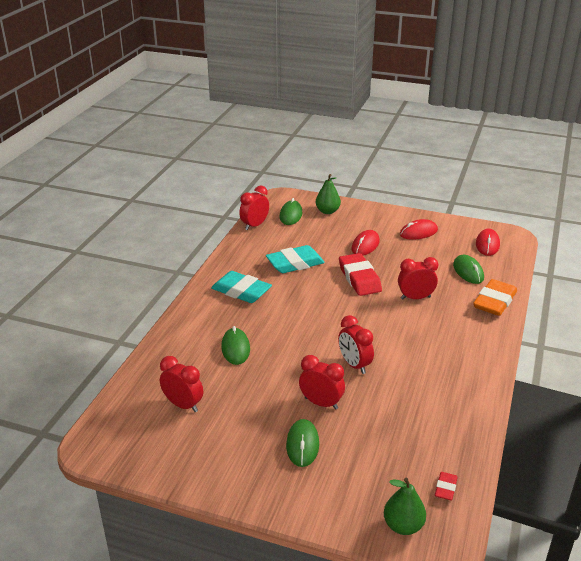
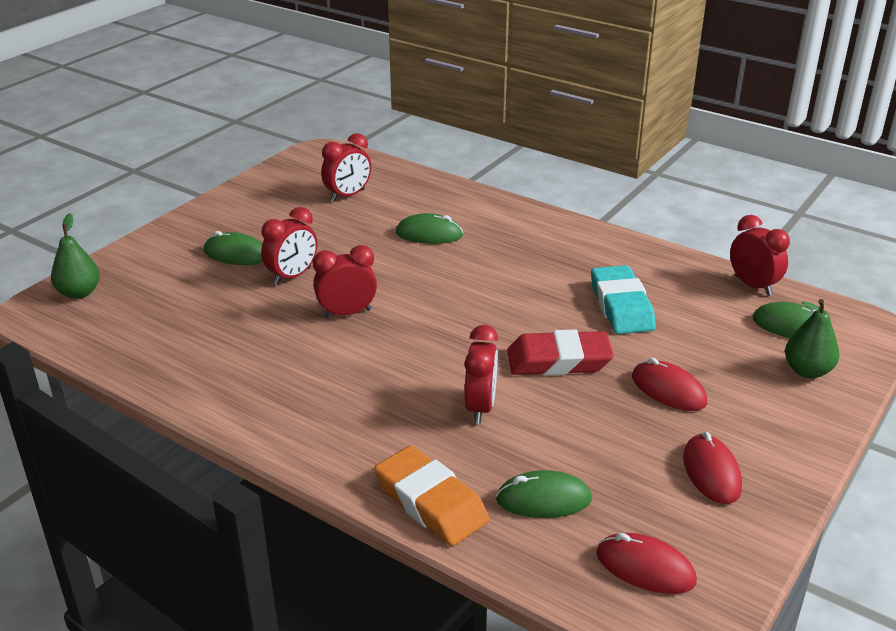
camera: 105 degrees right, 0 degrees up
turquoise eraser [211,271,272,303] -> none
red eraser [435,472,458,501] -> none

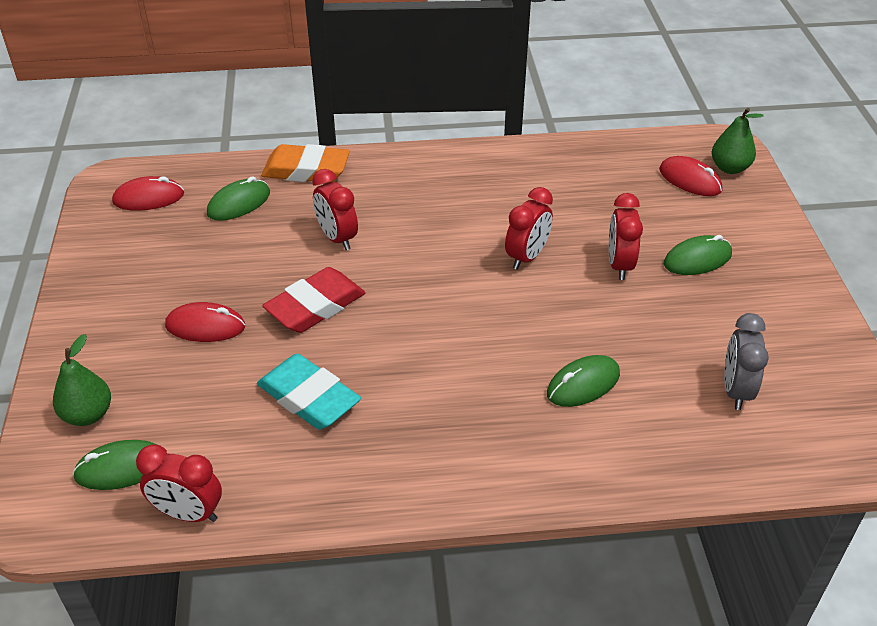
camera: 140 degrees right, 10 degrees up
red clock [321,133,371,201] -> grey clock [724,313,769,410]
red mouse [683,432,742,504] -> red mouse moved to [659,156,722,196]

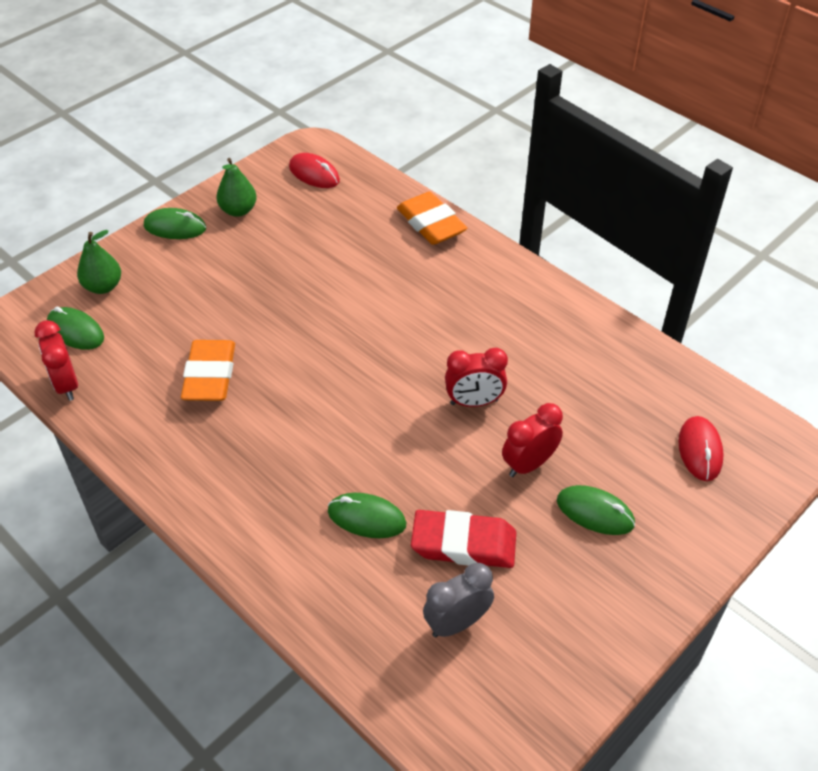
camera: 50 degrees right, 5 degrees up
red mouse [165,302,245,342] -> none
green mouse [207,176,270,221] -> green mouse moved to [144,208,206,239]
turquoise eraser [257,354,361,430] -> orange eraser [181,340,235,401]
red eraser [262,267,365,333] -> red eraser moved to [411,510,516,568]
red clock [312,169,358,250] -> none
green pear [712,108,764,174] -> green pear moved to [216,158,257,217]

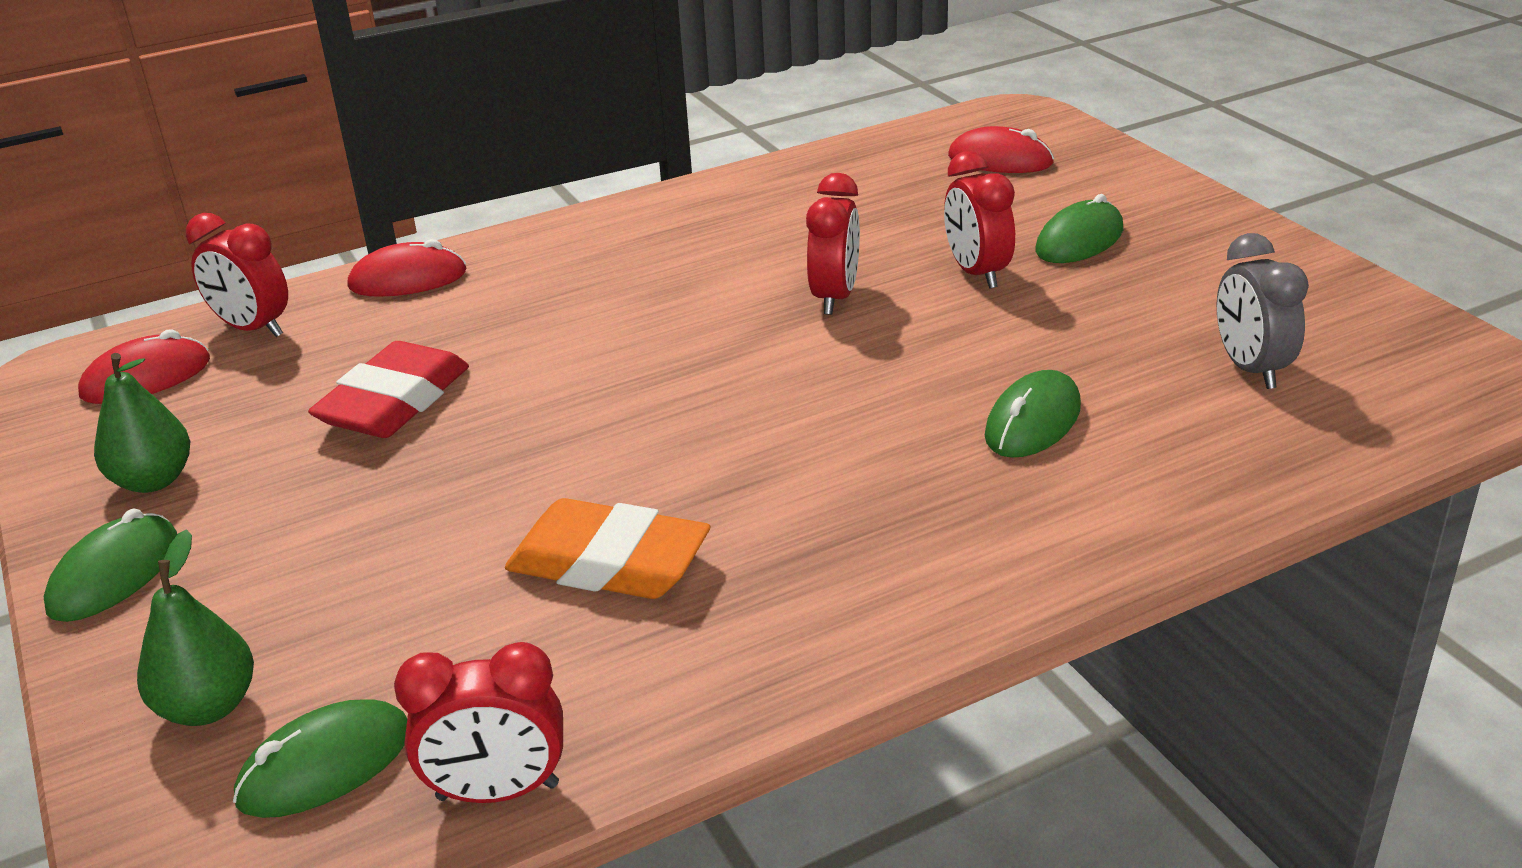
camera: 70 degrees left, 15 degrees down
orange eraser [397,192,467,245] -> red mouse [347,239,466,297]
red eraser [411,510,516,568] -> red eraser moved to [308,341,469,438]
none -> red clock [186,213,288,337]

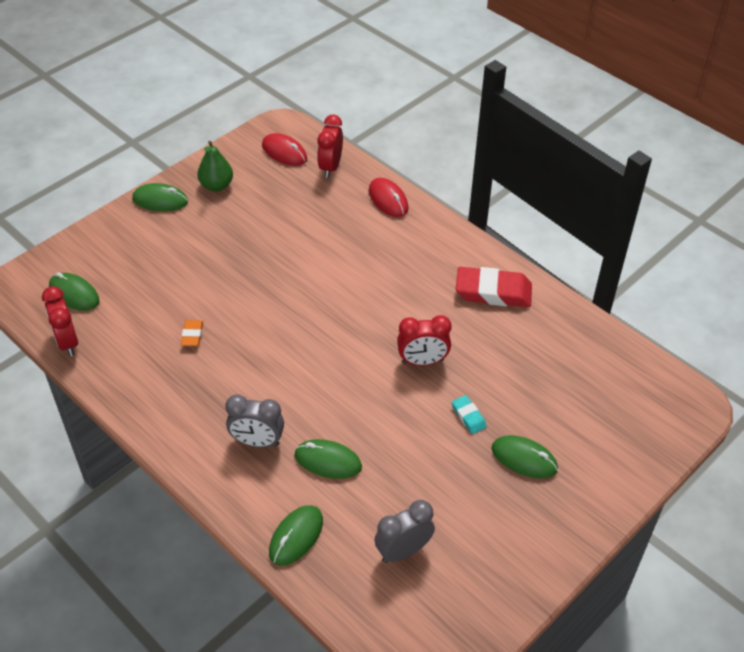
camera: 70 degrees right, 15 degrees up
green pear [137,529,254,726] -> none
red eraser [308,341,469,438] -> red eraser moved to [456,267,532,307]
orange eraser [505,498,710,599] -> orange eraser [181,320,203,346], size x0.48
red clock [944,151,1015,289] -> turquoise eraser [452,395,487,434]
red mouse [948,126,1054,173] -> none
none -> grey clock [225,395,284,447]
none -> green mouse [269,505,323,566]

